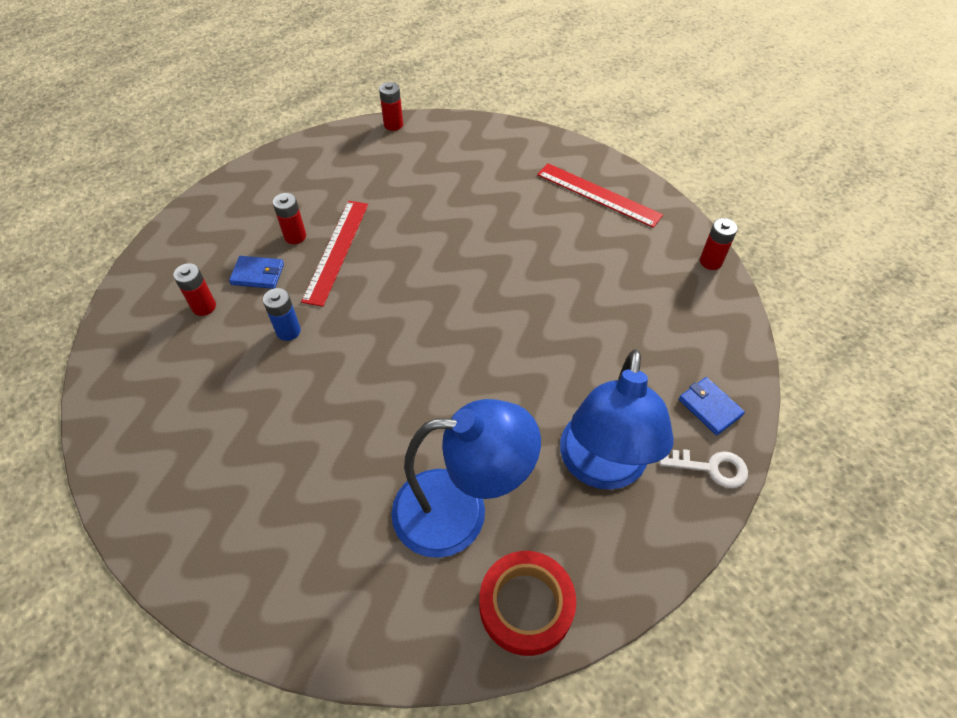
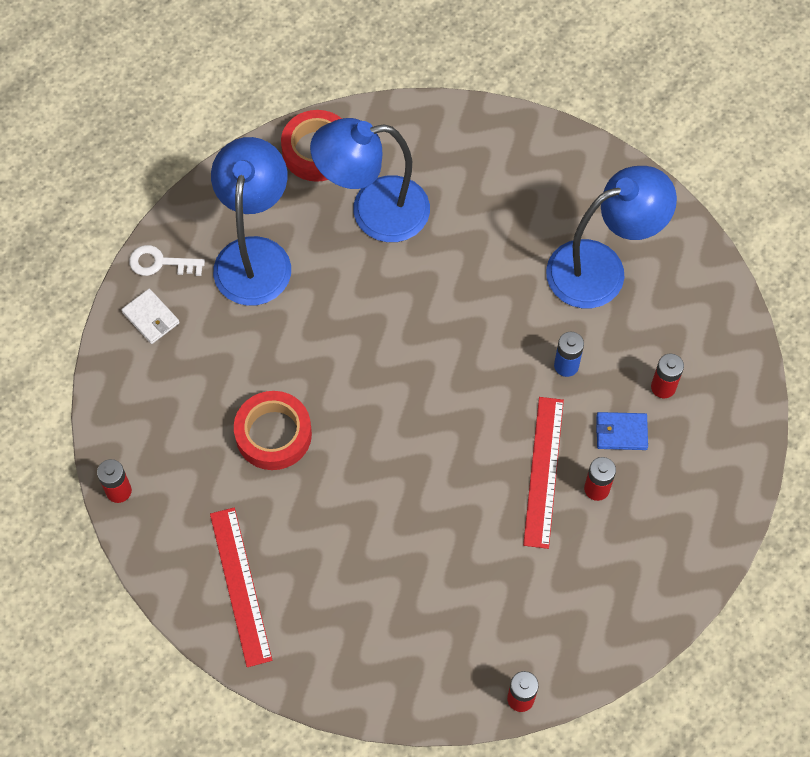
camera: 175 degrees right, 10 degrees up
red ruler [537,163,663,228] -> red ruler turned 45 degrees clockwise [210,507,272,667]
blue wallet [679,377,745,435] -> white wallet [121,289,180,344]
none -> red tape [234,391,312,470]
none -> blue lamp [546,166,677,308]

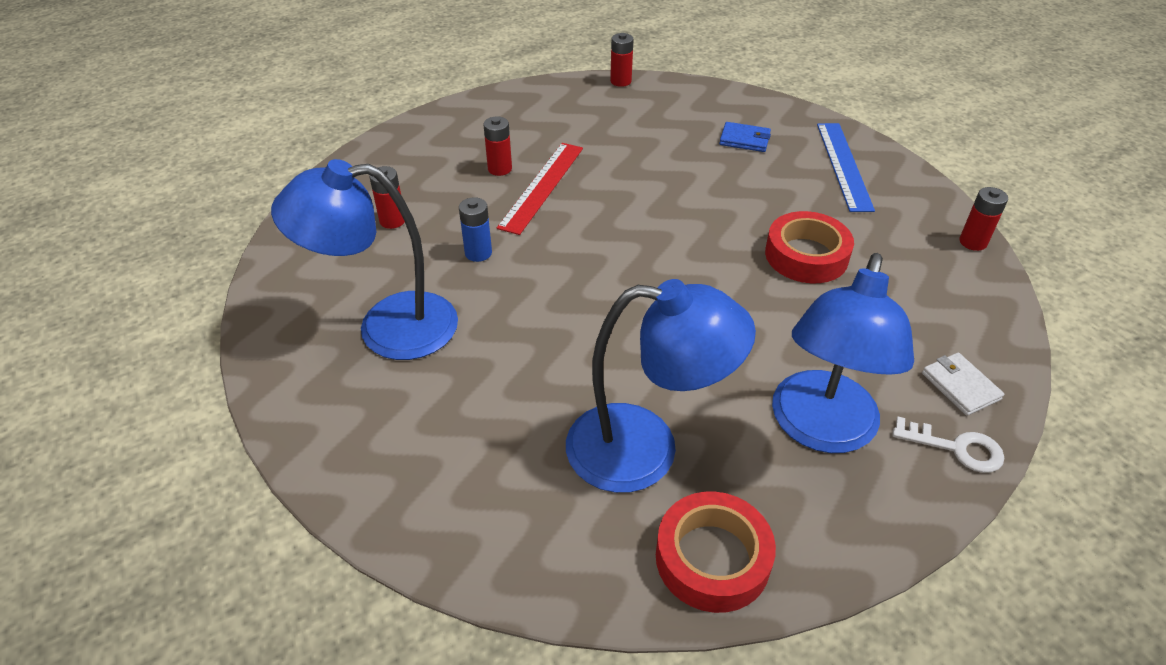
camera: 165 degrees left, 20 degrees down
red ruler [210,507,272,667] -> blue ruler [817,123,875,212]
blue wallet [596,412,648,450] -> blue wallet moved to [719,122,771,152]

